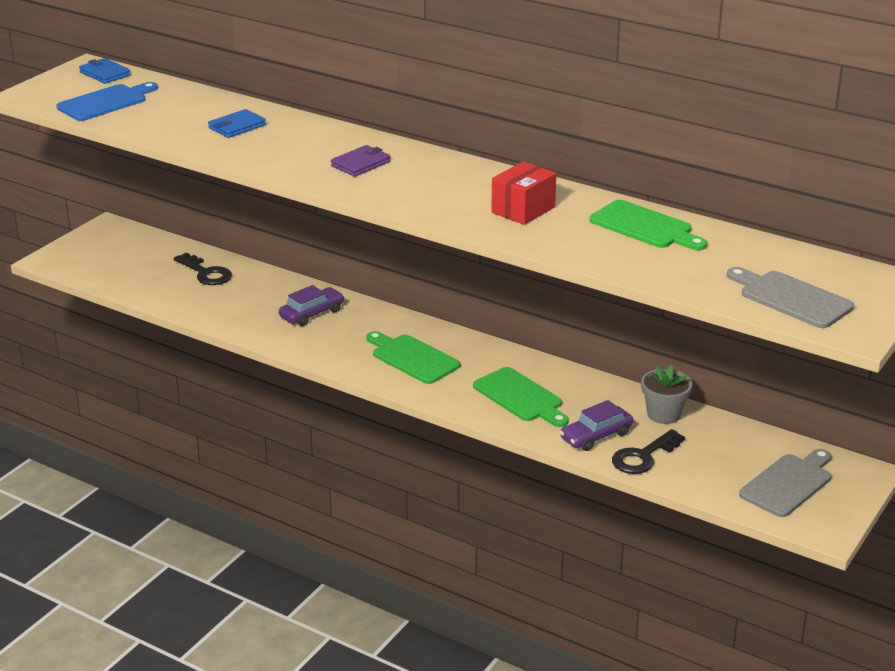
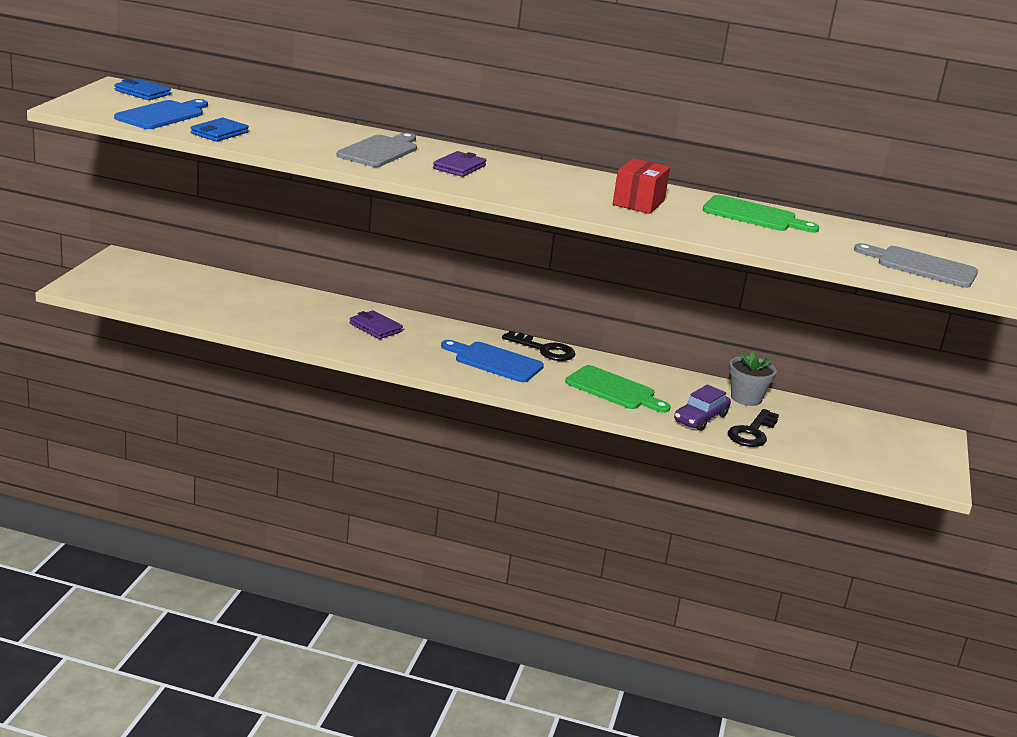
camera: 20 degrees left, 5 degrees down
black key [174,253,232,285] -> black key moved to [502,331,575,361]
blue wallet [208,109,266,138] -> blue wallet moved to [191,118,249,142]
purple car [279,285,344,326] -> purple wallet [349,310,403,339]
green cutting board [366,331,460,384] -> blue cutting board [441,340,544,382]
grey cutting board [739,449,831,517] -> grey cutting board moved to [337,133,417,167]

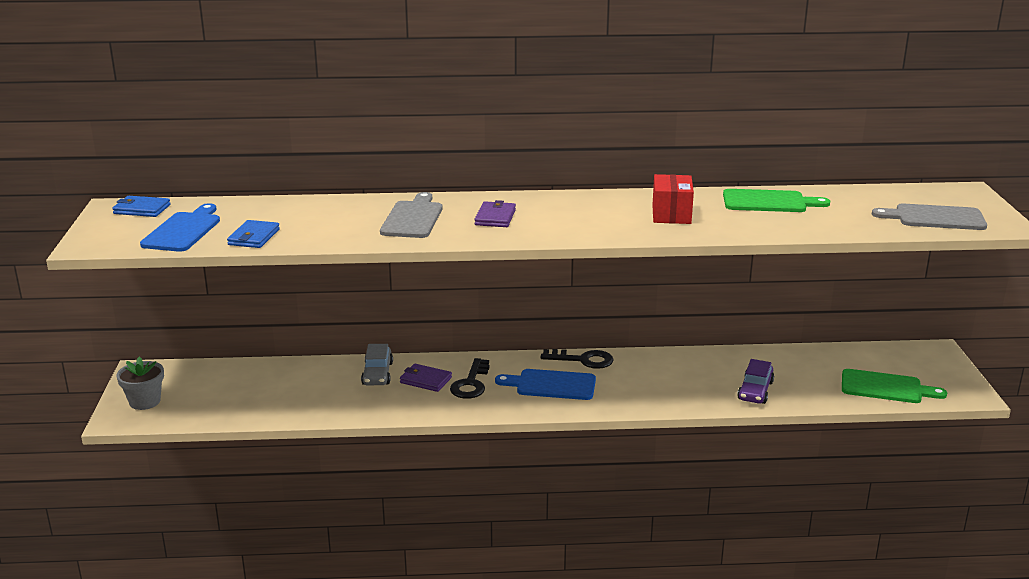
camera: 15 degrees left, 0 degrees up
green cutting board [565,365,671,413] -> green cutting board moved to [842,369,947,403]
black key [728,409,779,447] -> black key moved to [450,358,490,399]
grey flower pot [729,351,777,406] -> grey flower pot moved to [116,357,164,410]
none -> grey car [361,344,393,385]

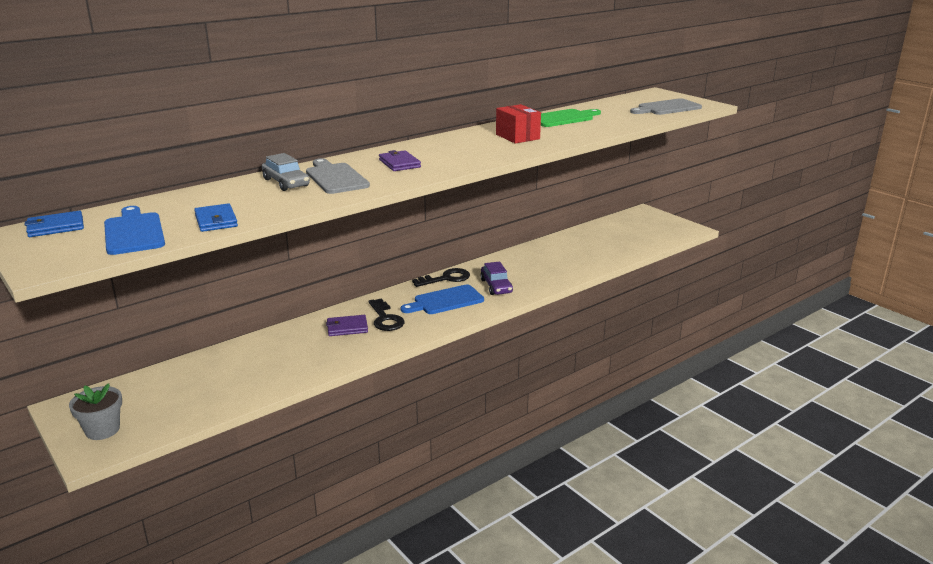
camera: 35 degrees left, 0 degrees up
grey car [361,344,393,385] -> grey car moved to [262,153,310,191]
purple car [737,359,774,404] -> purple car moved to [480,261,513,295]
green cutting board [842,369,947,403] -> none

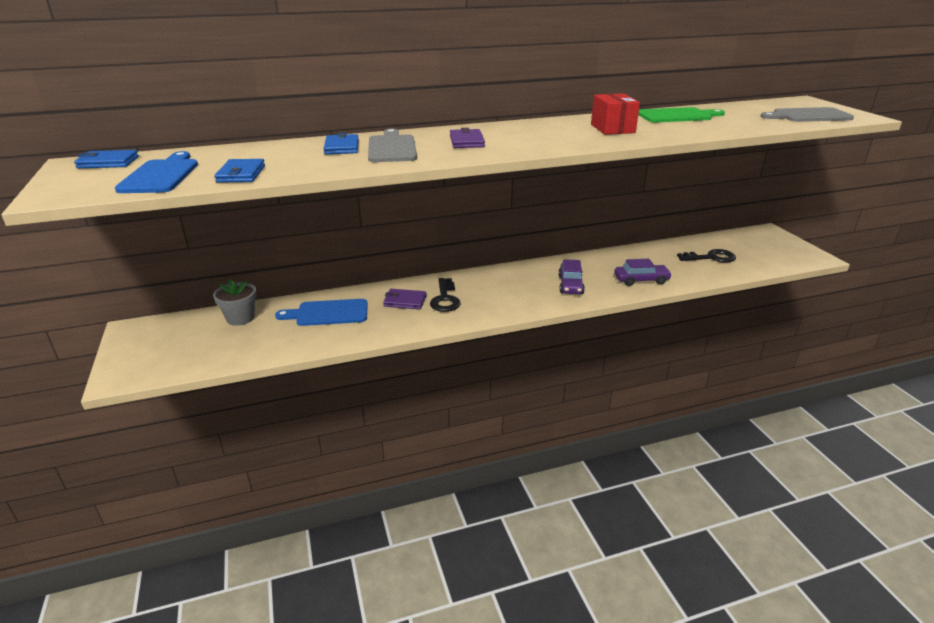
camera: 20 degrees right, 5 degrees up
grey flower pot [69,383,122,440] -> grey flower pot moved to [213,279,257,326]
grey car [262,153,310,191] -> blue wallet [323,133,359,154]
blue cutting board [401,284,484,314] -> blue cutting board moved to [275,299,368,326]
black key [412,268,470,287] -> black key moved to [677,249,736,263]
none -> purple car [615,259,672,286]

